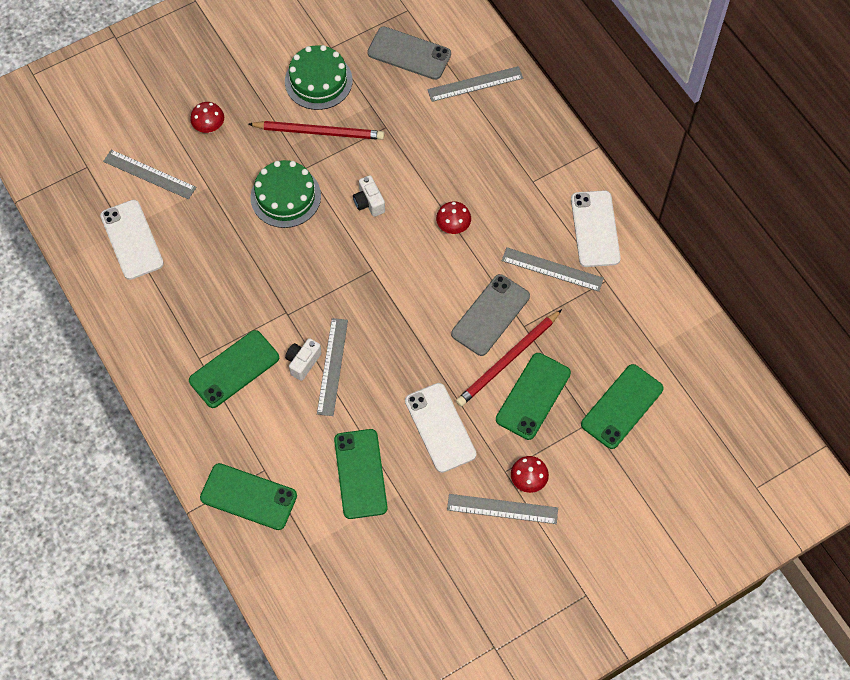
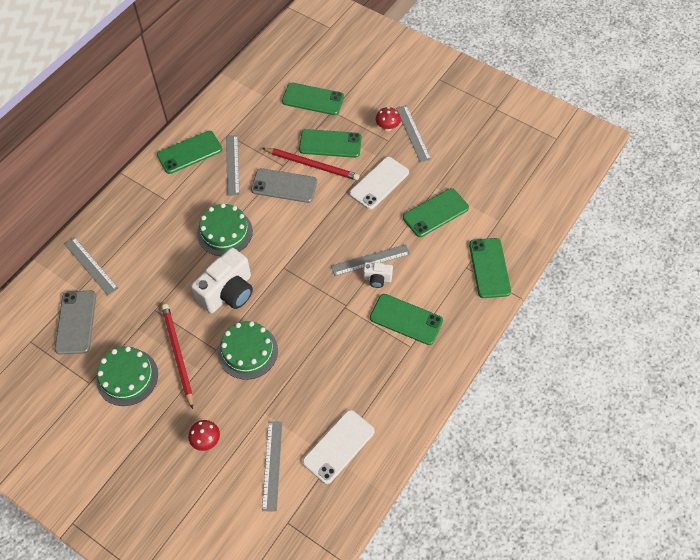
camera: 115 degrees left, 5 degrees down
white camera [353,175,385,217] -> white camera [191,247,253,313], size x2.04
red mushroom [436,201,471,234] -> green cake [197,203,253,256]
white phone [571,190,621,267] -> green phone [157,131,222,174]

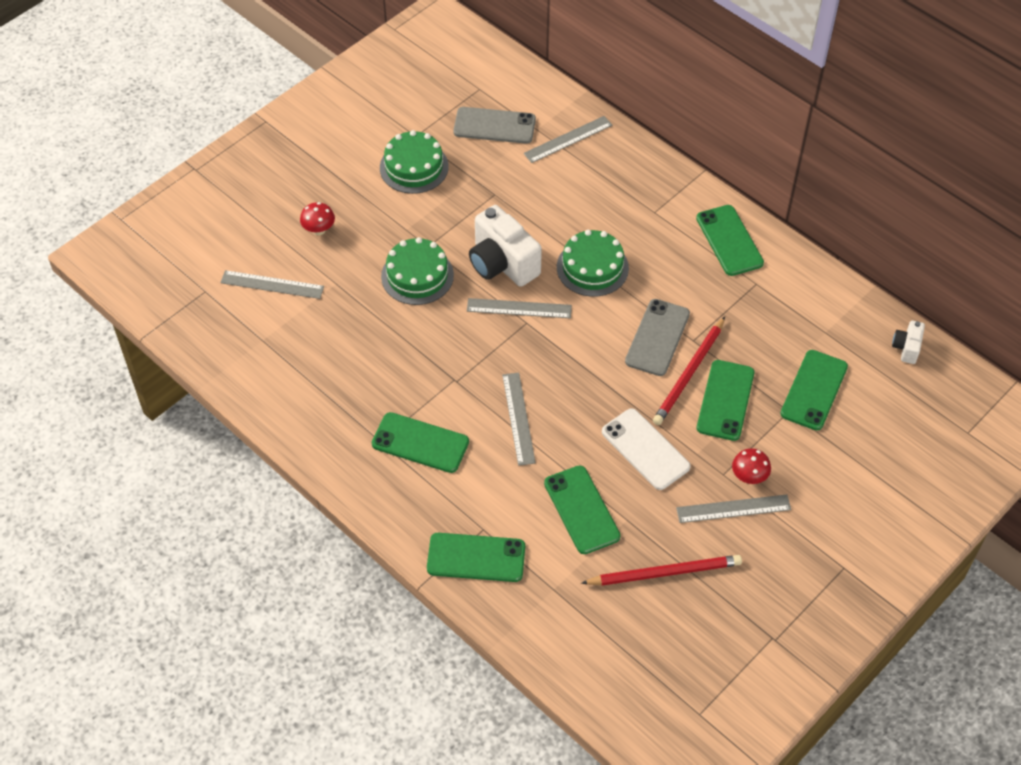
camera: 100 degrees right, 5 degrees down
red pencil [161,304,193,409] -> red pencil moved to [581,555,742,586]
grey ruler [226,135,240,196] -> grey ruler moved to [467,298,572,318]
white phone [302,410,375,484] -> none
white camera [363,262,393,288] -> white camera moved to [892,321,925,364]
green phone [370,294,443,345] -> green phone turned 75 degrees clockwise [372,412,469,473]

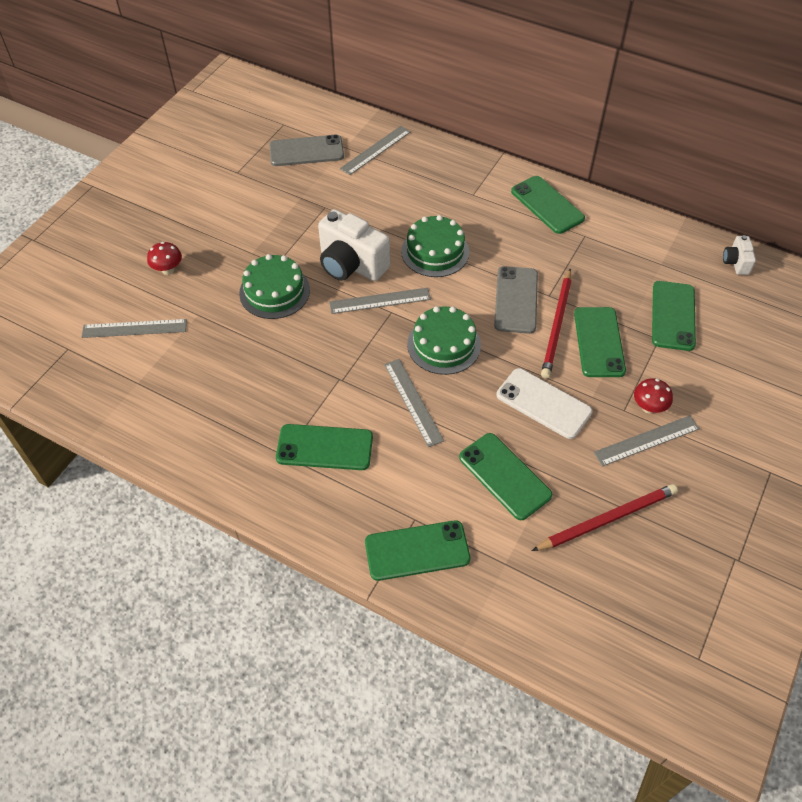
camera: 15 degrees left, 0 degrees up
green cake [380,130,449,194] -> green cake moved to [407,306,481,375]

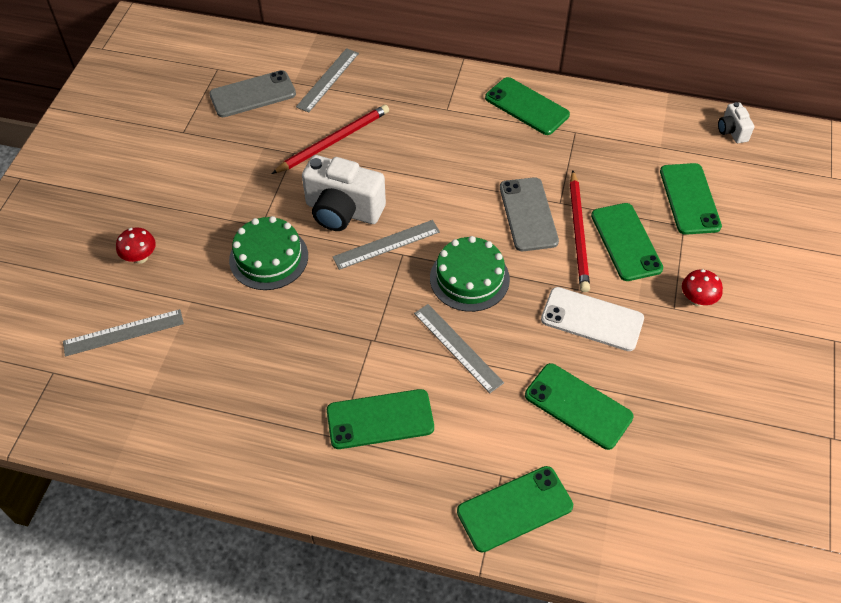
camera: 15 degrees left, 0 degrees up
green cake [401,215,469,277] -> none
red pencil [532,484,678,551] -> red pencil moved to [272,105,389,174]
grey ruler [594,415,700,466] -> none

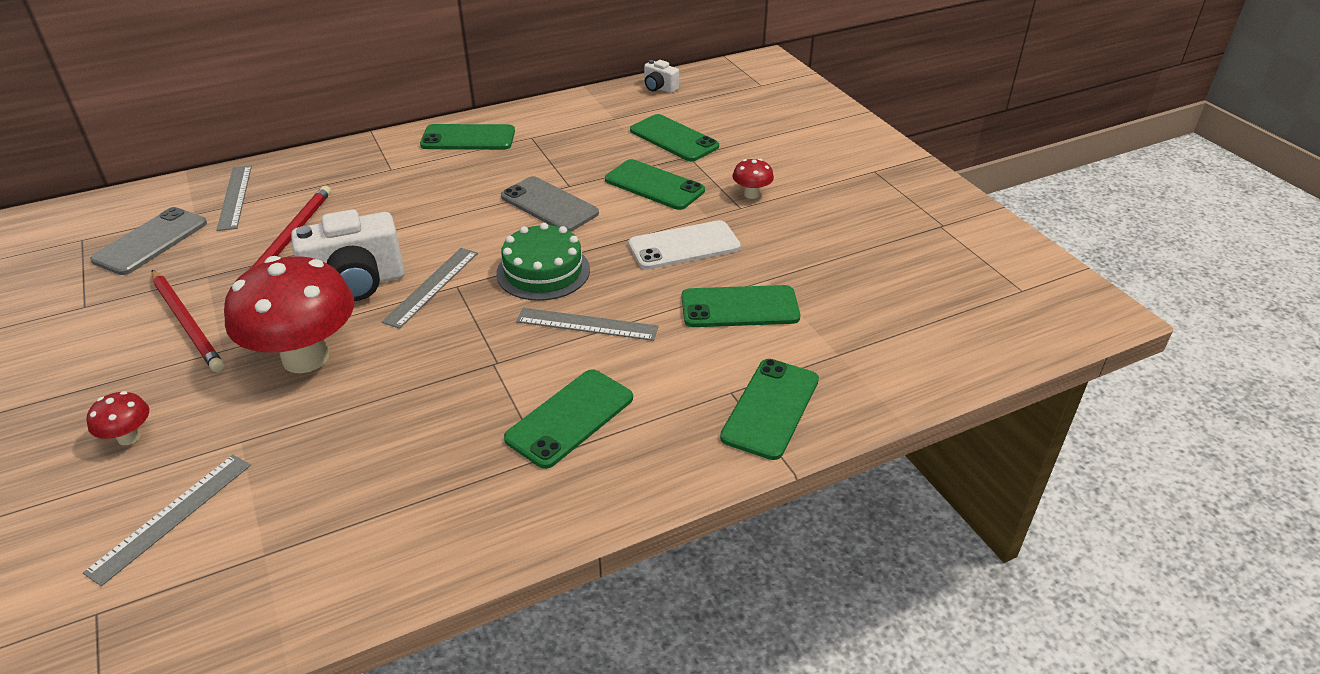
camera: 40 degrees left, 15 degrees down
green cake [229,216,308,290] -> red mushroom [224,256,354,373]
red pencil [570,170,590,292] -> red pencil moved to [152,270,224,372]

